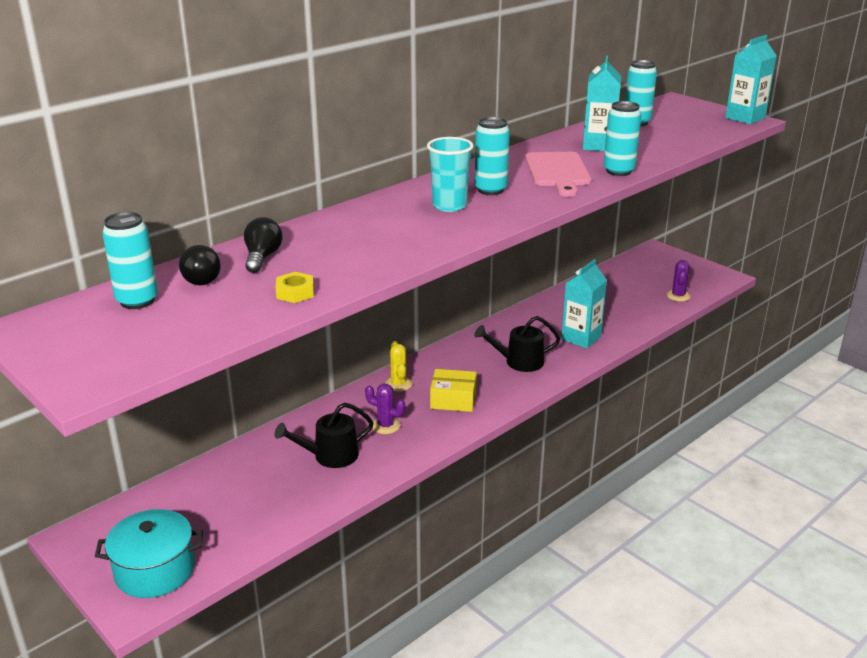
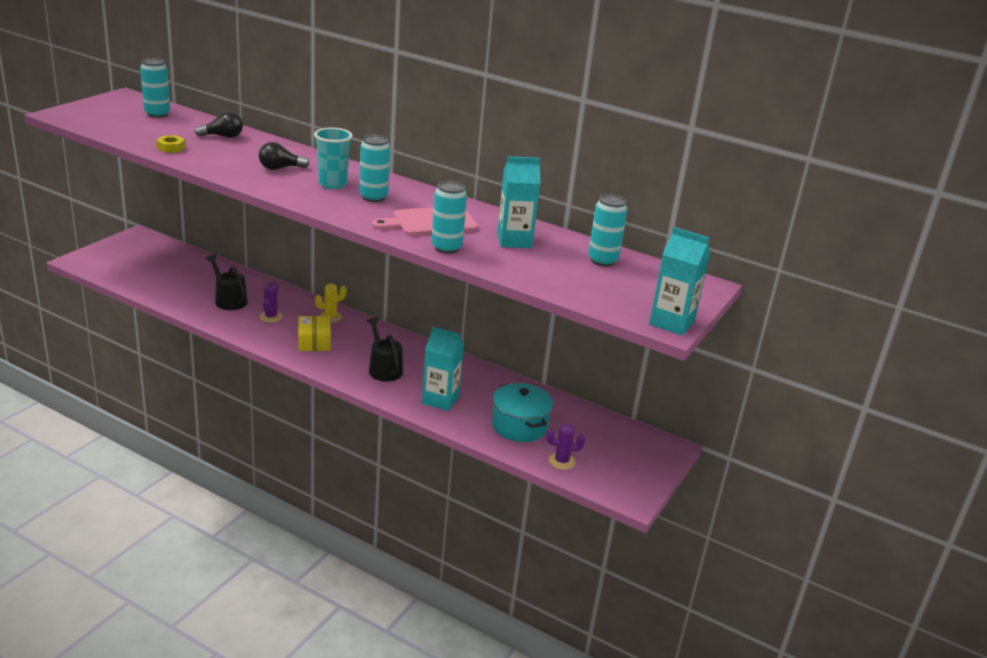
camera: 70 degrees right, 0 degrees up
turquoise pot [95,509,203,598] -> turquoise pot moved to [492,383,553,442]
black light bulb [179,245,221,286] -> black light bulb moved to [259,142,309,170]

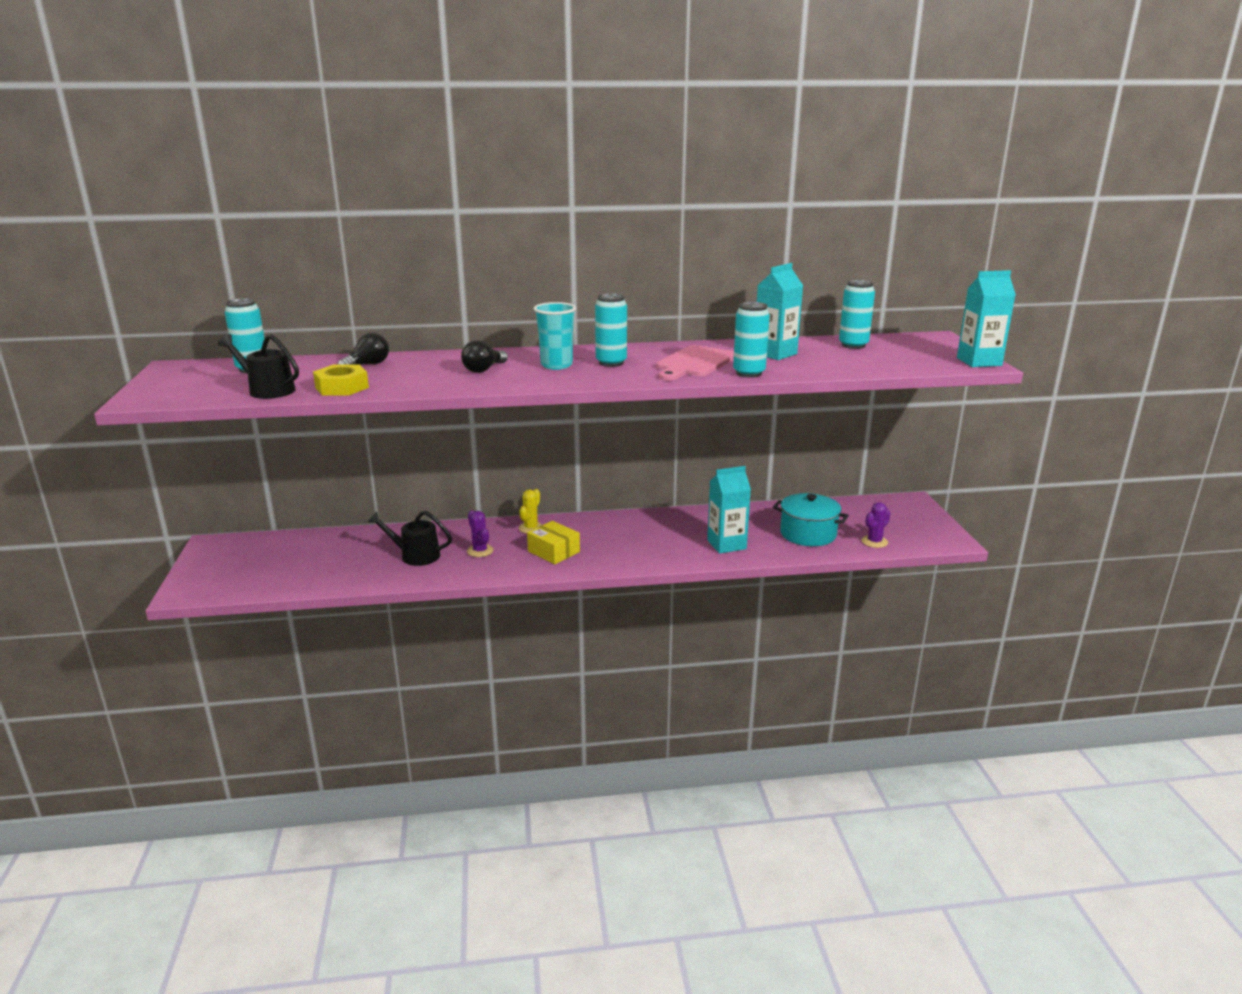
camera: 35 degrees left, 5 degrees down
yellow nut [156,135,186,153] -> yellow nut [313,365,369,395], size x1.54
black watering can [367,317,403,382] -> black watering can moved to [218,334,299,399]

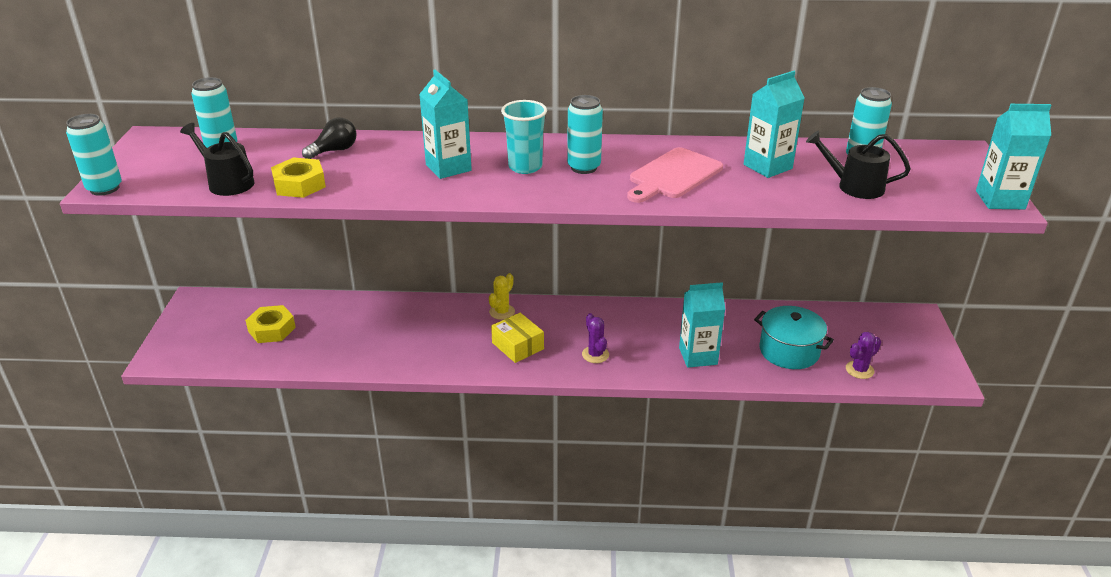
camera: 10 degrees right, 10 degrees up
black watering can [368,511,452,566] -> black watering can moved to [806,130,911,199]
black light bulb [461,340,508,373] -> turquoise carton [419,70,472,179]
purple cactus [467,510,493,557] -> purple cactus moved to [582,313,609,363]
turquoise can [733,302,770,378] -> turquoise can moved to [66,114,122,196]
none -> yellow nut [245,305,296,343]

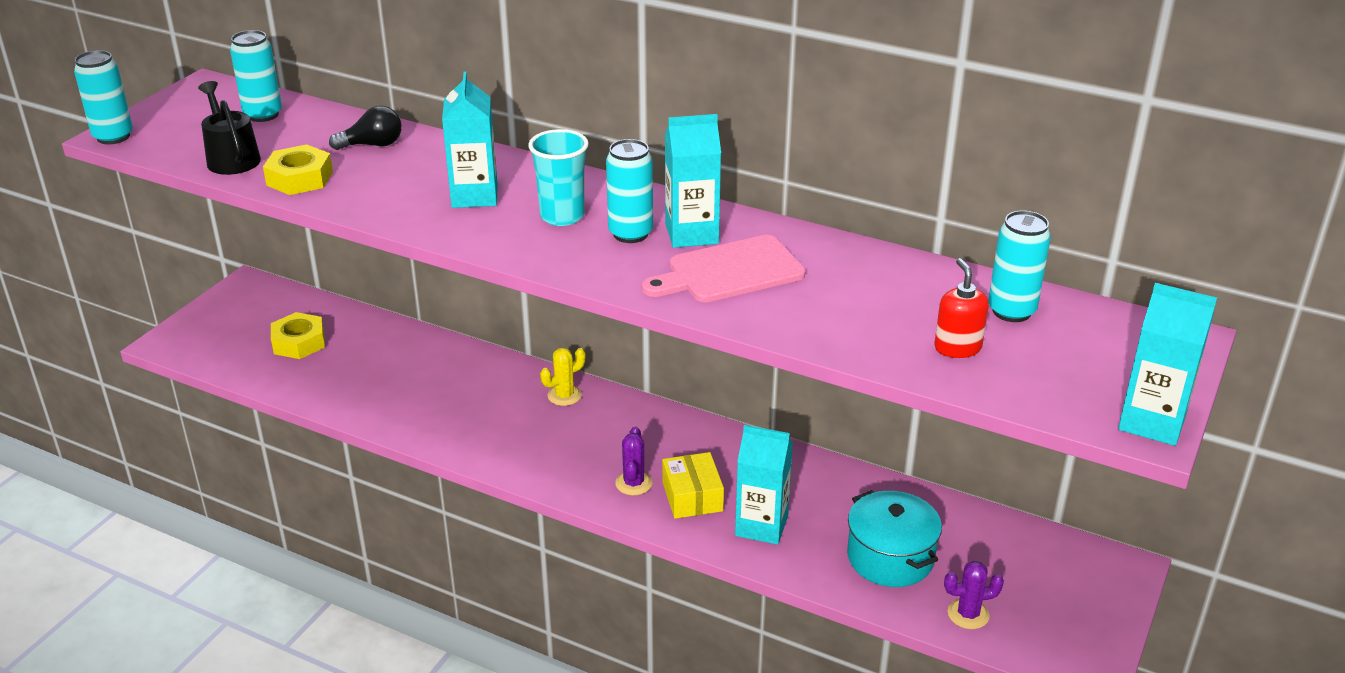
camera: 25 degrees right, 0 degrees up
yellow box [491,313,544,363] -> yellow box moved to [662,452,724,519]
turquoise carton [744,71,805,178] -> turquoise carton moved to [665,114,721,248]
black watering can [806,130,911,199] -> red soap dispenser [934,258,989,358]

